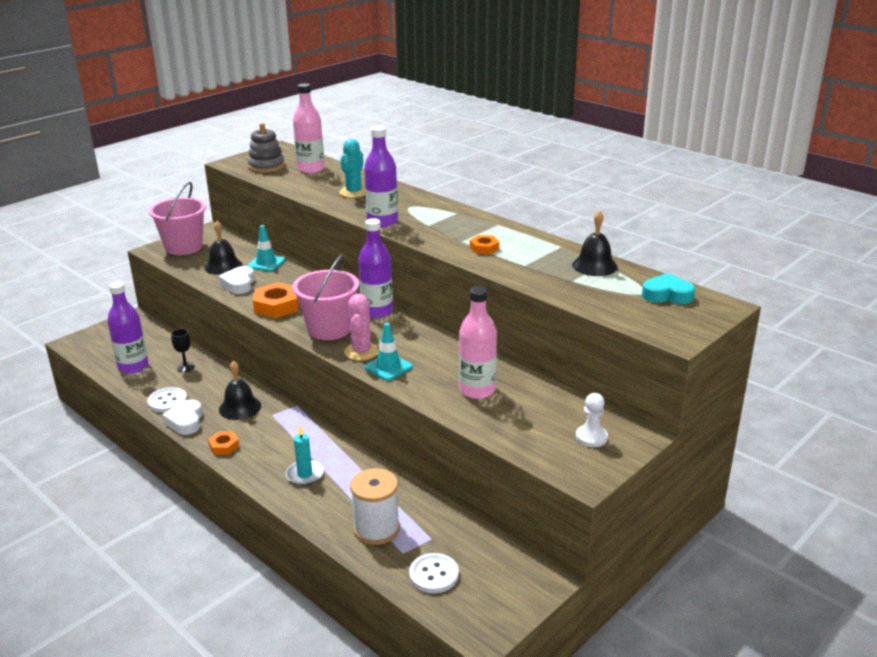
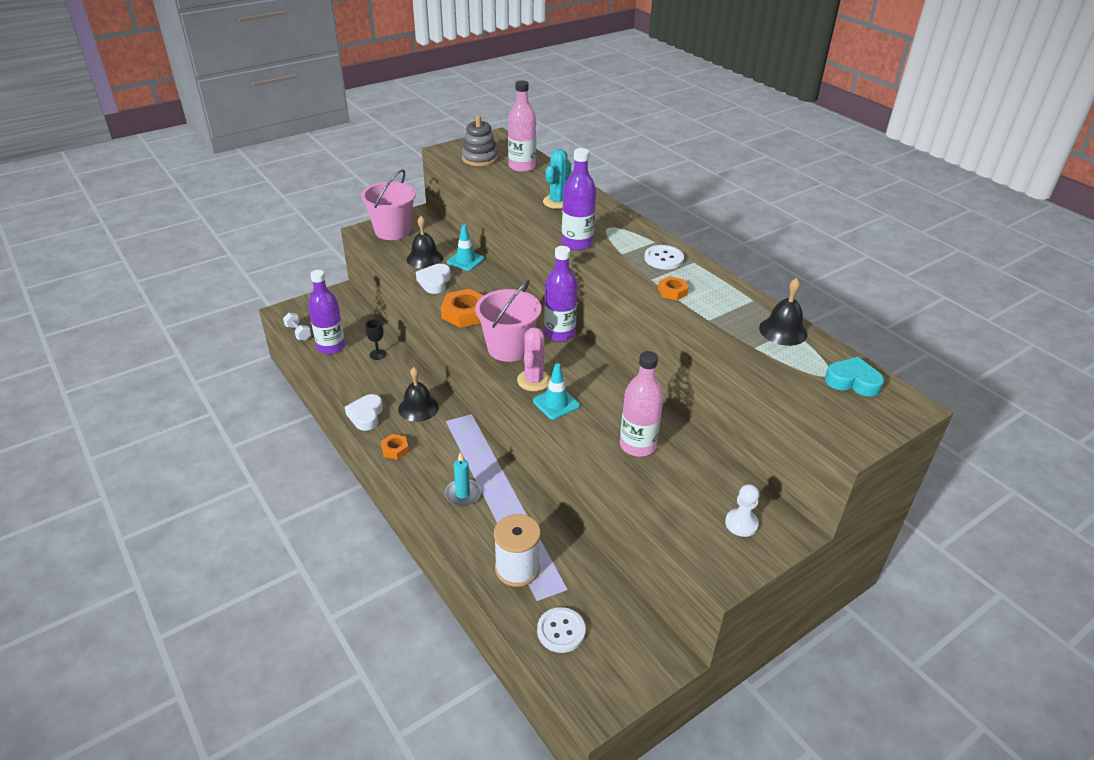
camera: 10 degrees right, 10 degrees up
white button [147,387,187,413] -> white button moved to [644,245,684,270]
none -> white dumbbell [283,313,311,340]

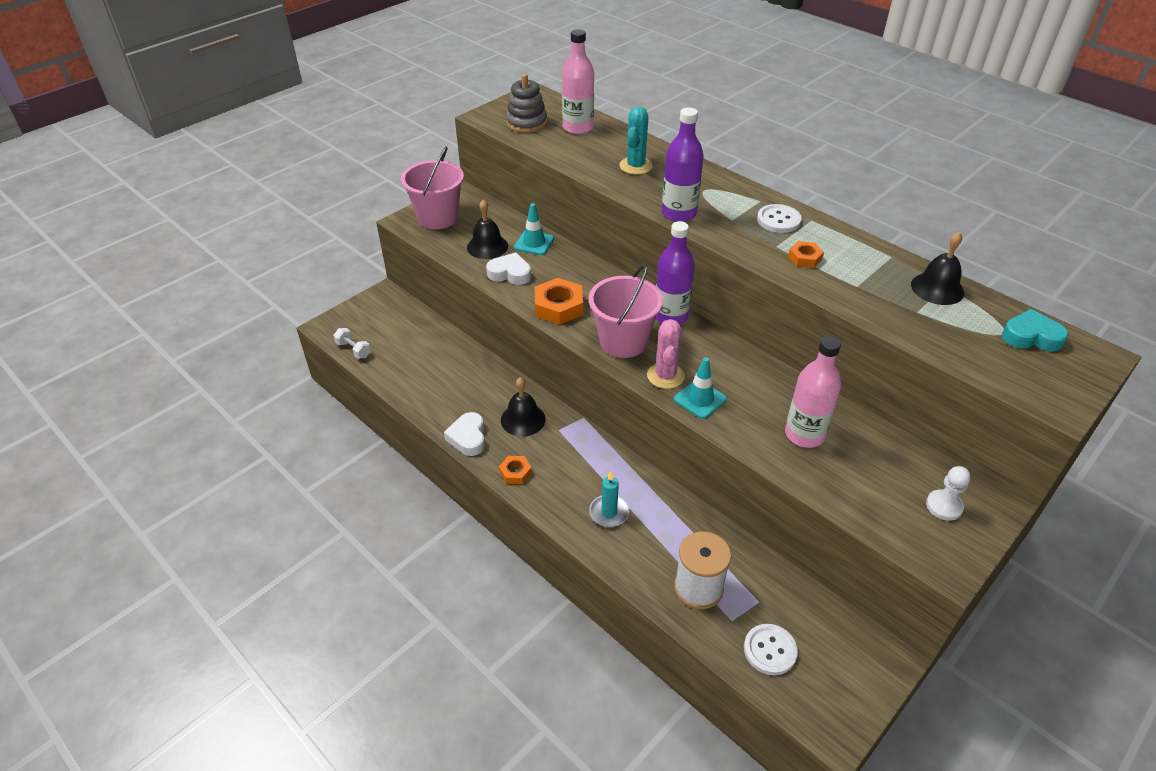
camera: 10 degrees left, 5 degrees up
purple bottle [308,270,345,354] -> none
black goblet [365,319,386,360] -> none
white heart [416,264,451,294] -> white heart turned 105 degrees clockwise [486,252,531,285]

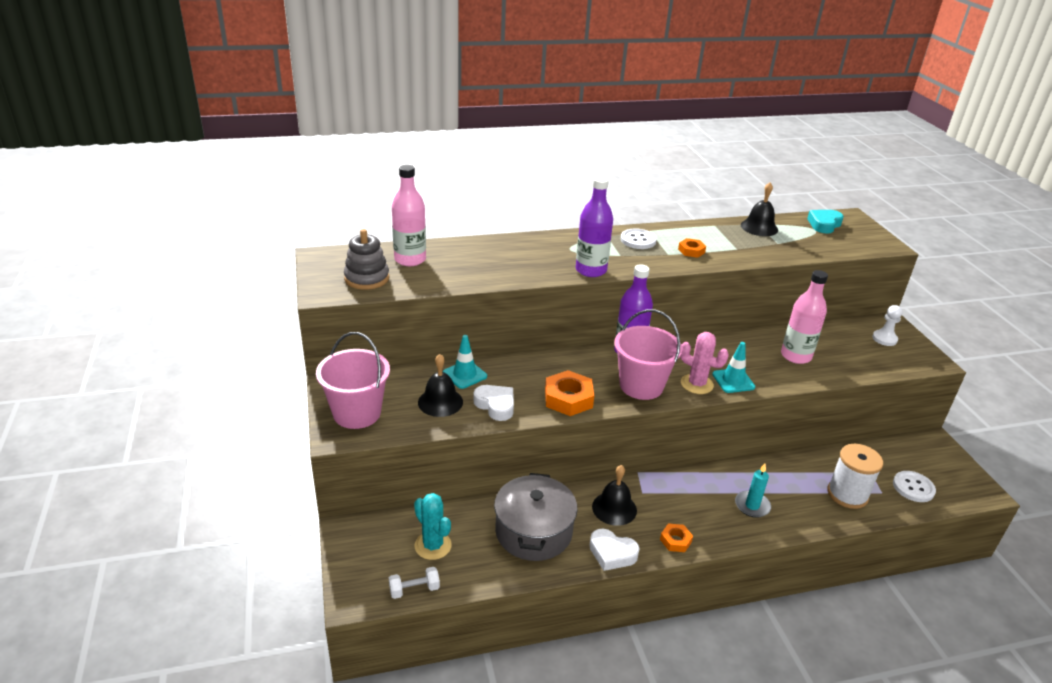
camera: 60 degrees left, 10 degrees down
white heart [486,252,531,285] -> white heart turned 90 degrees clockwise [473,385,514,421]
turquoise cactus [619,107,653,175] -> turquoise cactus moved to [414,493,452,560]
none -> grey pot [494,473,578,561]

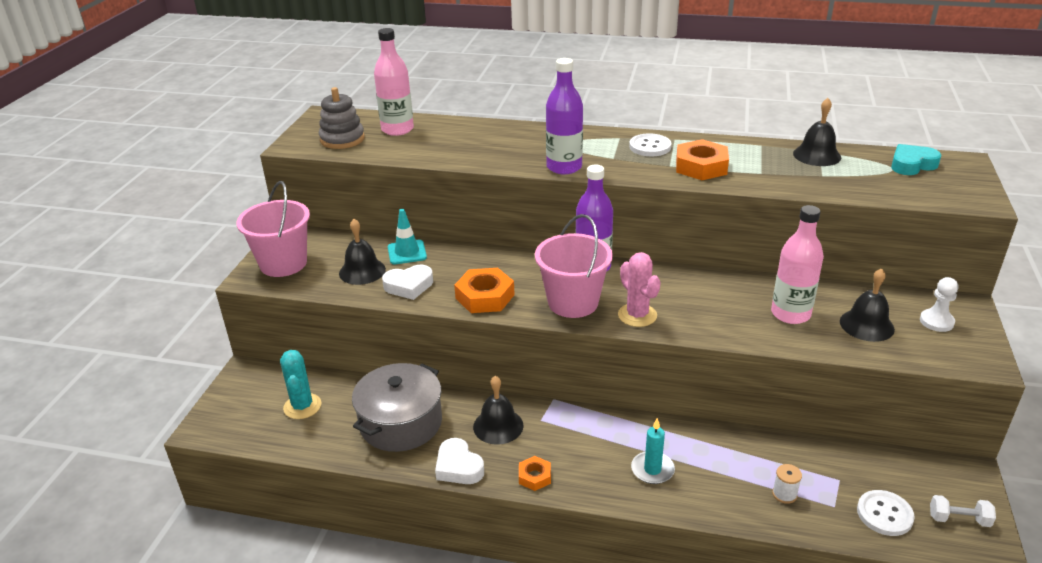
camera: 30 degrees right, 0 degrees up
white dumbbell [389,567,440,599] -> white dumbbell moved to [930,495,996,527]
white heart [473,385,514,421] -> white heart turned 90 degrees clockwise [382,264,433,300]
orange nut [678,238,706,258] -> orange nut [676,139,729,180], size x1.78
turquoise traffic cone [712,342,755,393] -> none
white spool [827,444,883,509] -> white spool [772,464,802,504], size x0.47
none -> black bell [840,268,895,342]

